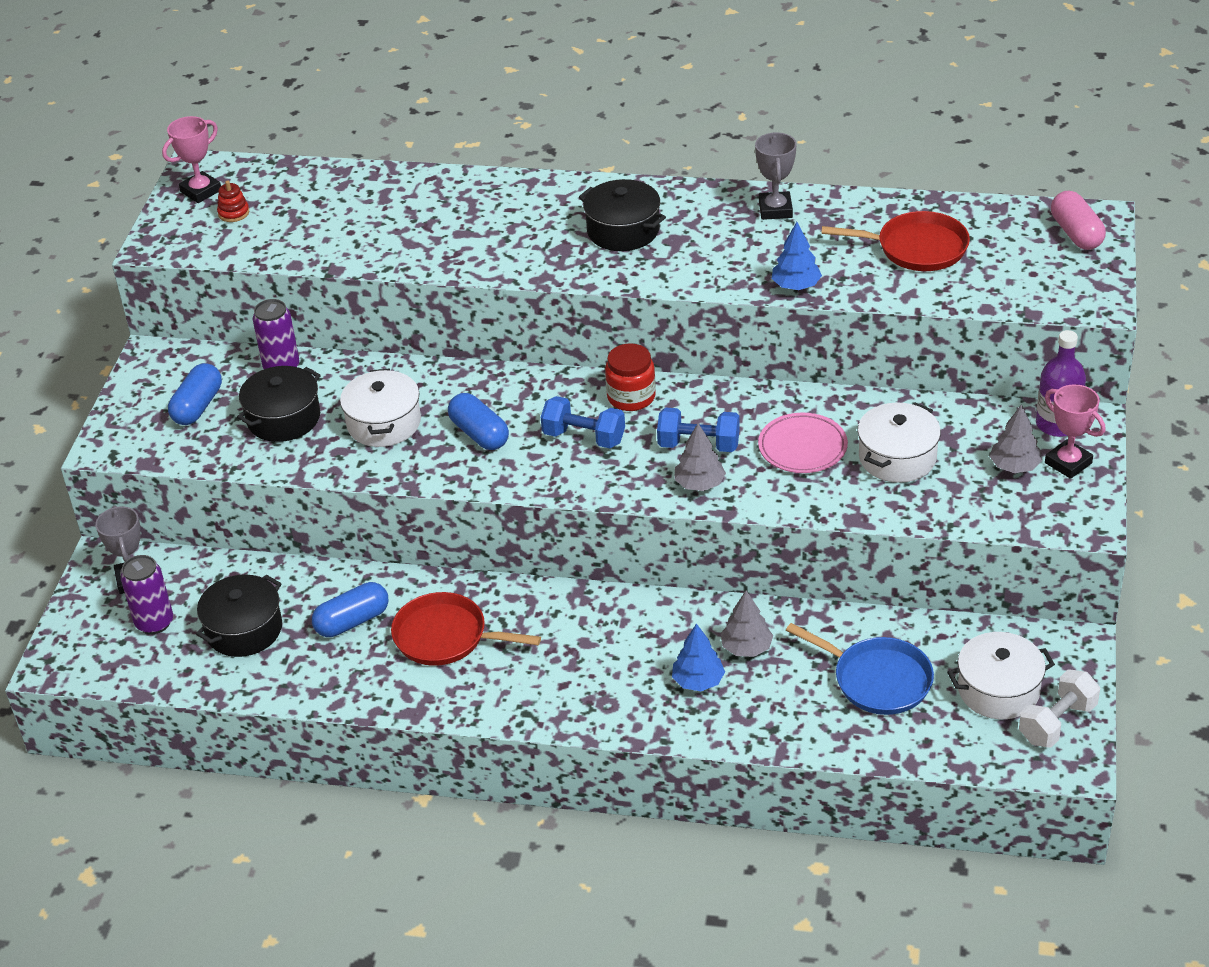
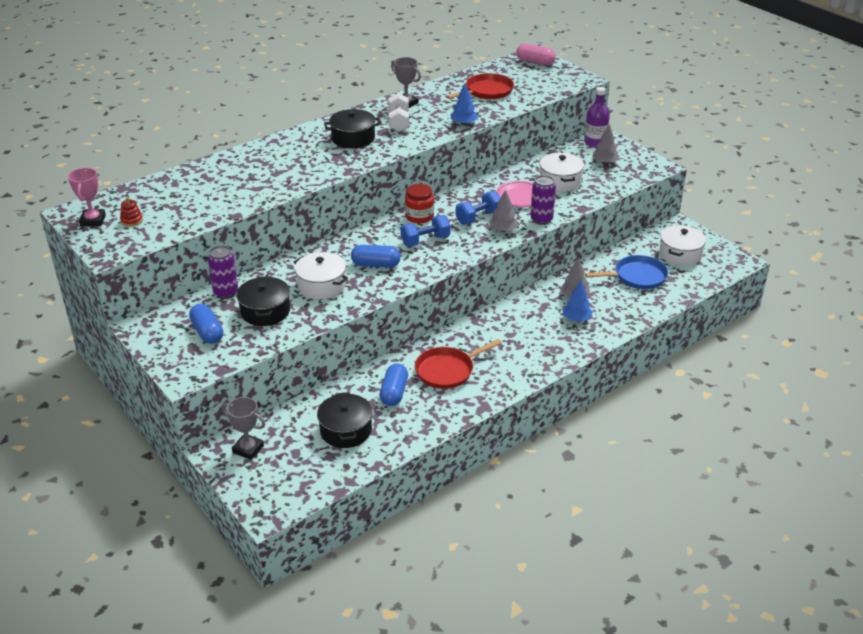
camera: 50 degrees left, 5 degrees down
purple can [121,555,173,634] -> purple can moved to [530,175,556,225]
white dumbbell [1019,669,1100,748] -> white dumbbell moved to [389,93,409,132]
pink trophy [1045,384,1105,479] -> none

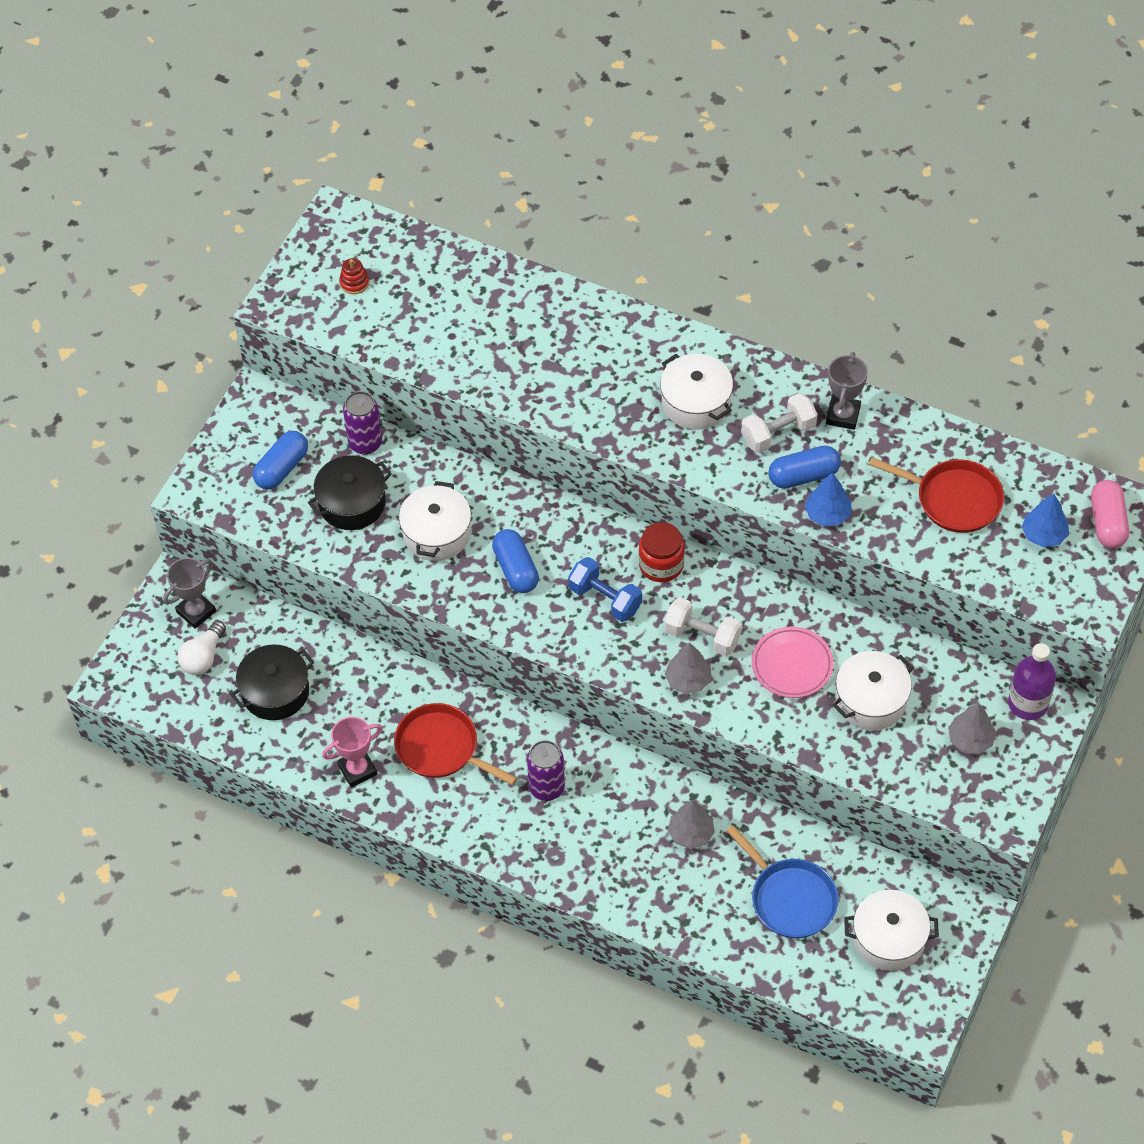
camera: 65 degrees right, 20 degrees up
pink trophy [68,168,106,227] -> pink trophy moved to [322,717,383,787]
grey trophy [222,397,265,460] -> grey trophy turned 45 degrees clockwise [163,558,216,629]
black pot [324,109,381,148] -> white pot [660,354,733,430]
blue capsule [380,363,408,406] -> blue capsule moved to [768,446,841,489]
blue dumbbell [456,191,500,225] -> white dumbbell [664,597,742,656]
purple can [530,175,556,225] -> purple can moved to [527,740,565,801]
blue tree [562,281,593,321] -> blue tree moved to [1022,493,1069,547]
none -> white light bulb [178,621,226,675]

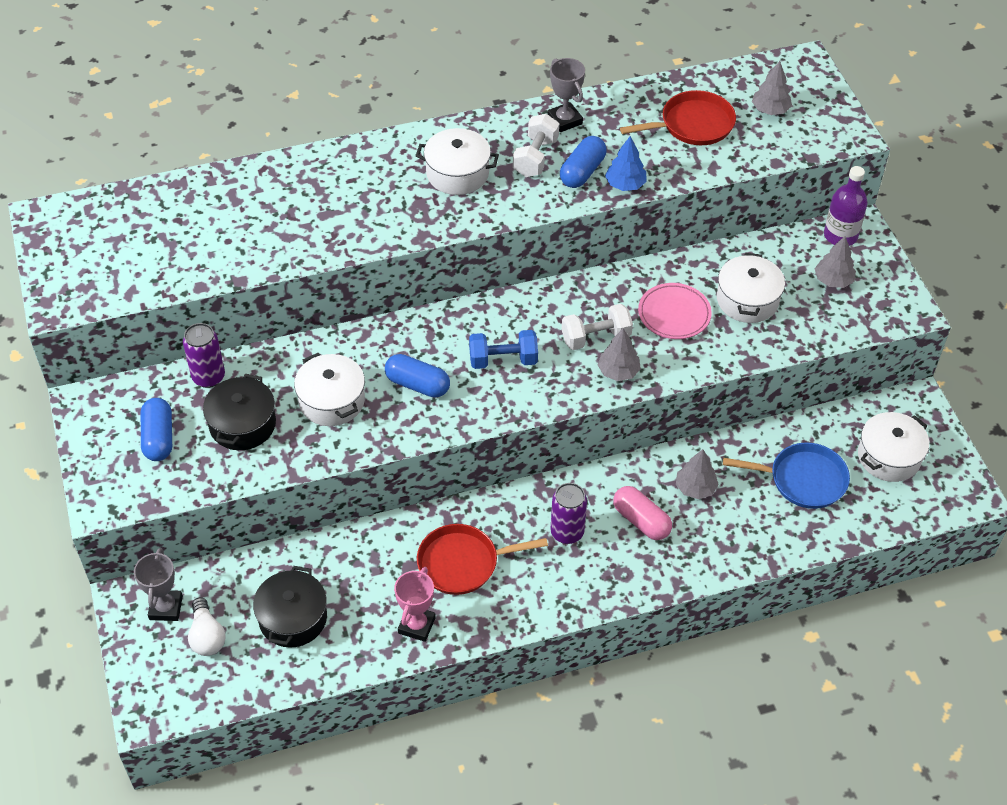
camera: 45 degrees left, 5 degrees down
red stacking toy [339,258,369,294] -> none
red jar [639,522,685,582] -> none
blue tree [1022,493,1069,547] -> grey tree [752,61,792,115]
pink capsule [1091,480,1129,549] -> pink capsule moved to [613,486,672,540]

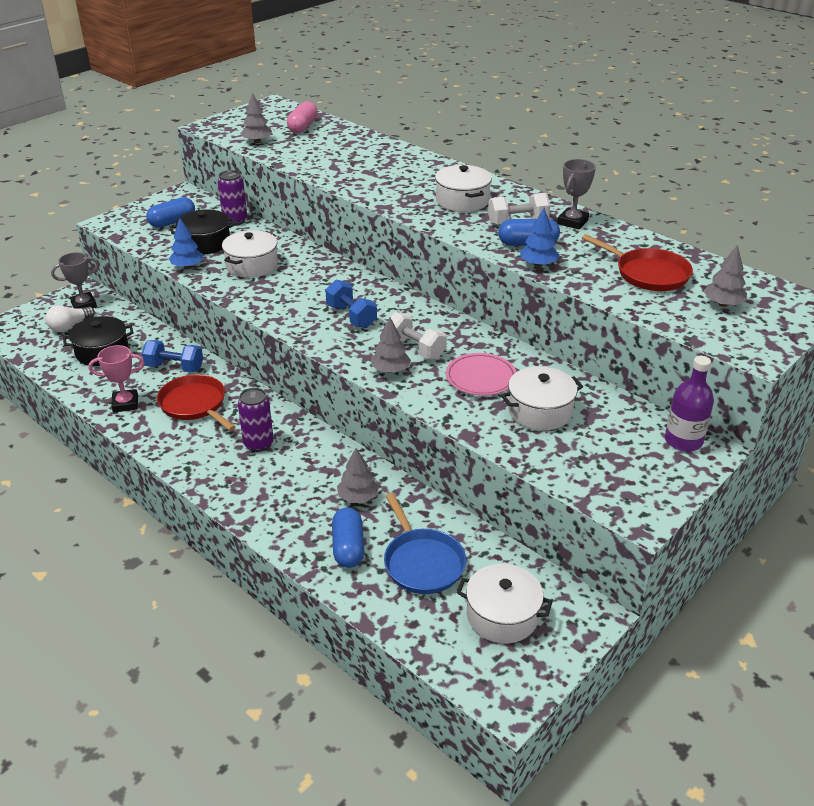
camera: 60 degrees right, 15 degrees down
blue capsule [385,354,450,398] -> blue capsule moved to [332,507,364,568]
pink capsule [613,486,672,540] -> pink capsule moved to [287,101,318,133]
grey tree [815,236,856,288] -> grey tree moved to [241,93,272,143]
none -> blue dumbbell [142,340,203,372]
none -> blue tree [169,218,204,269]

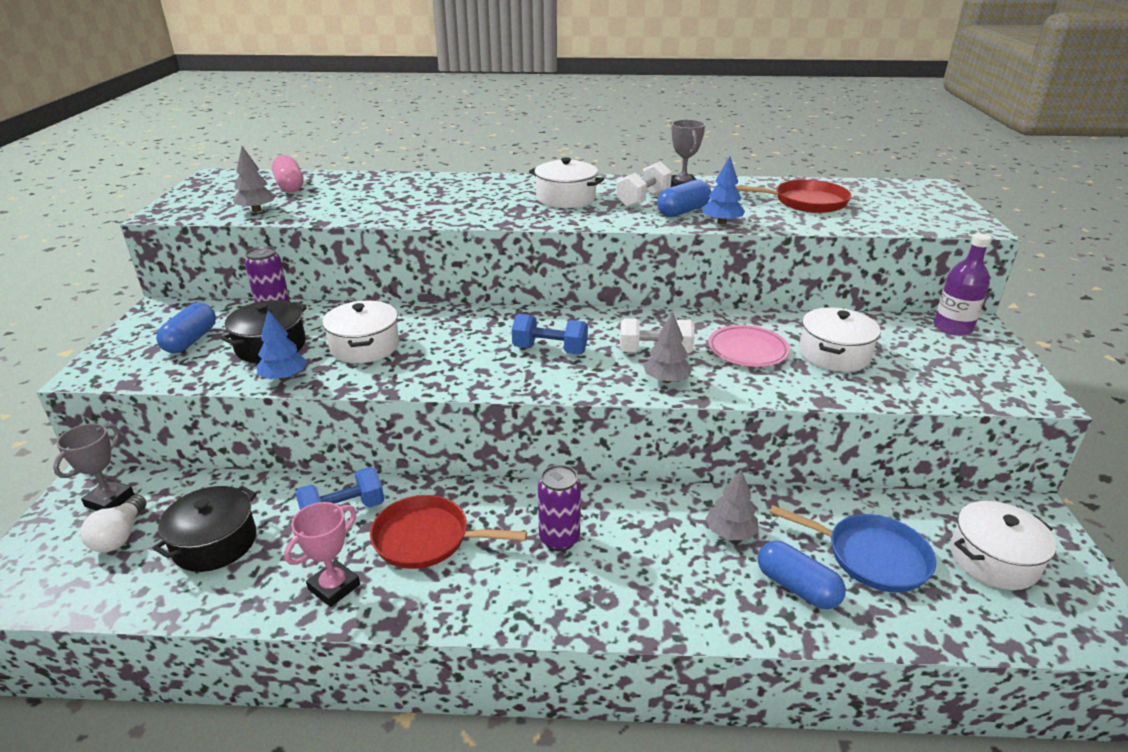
camera: 40 degrees left, 5 degrees down
grey tree [703,245,747,307] -> none

